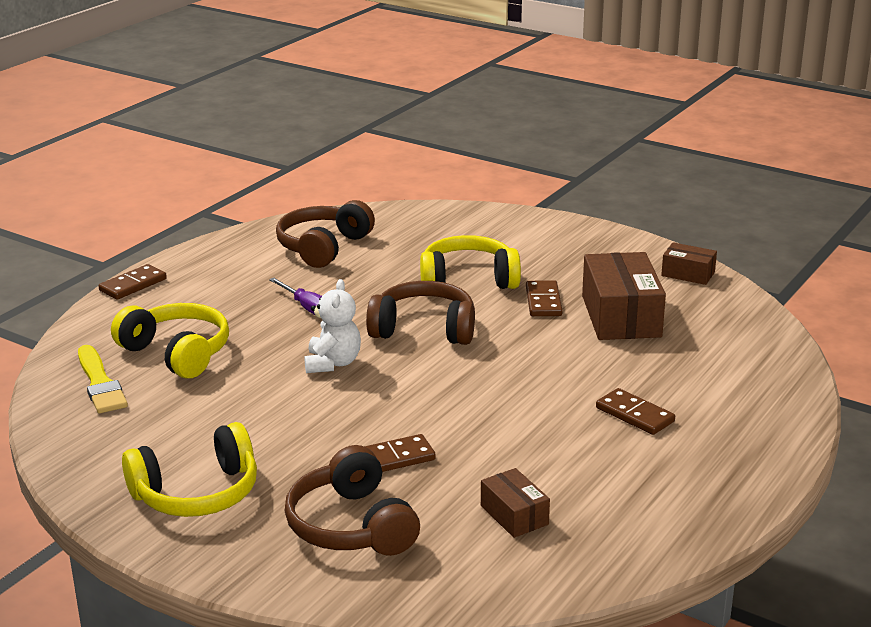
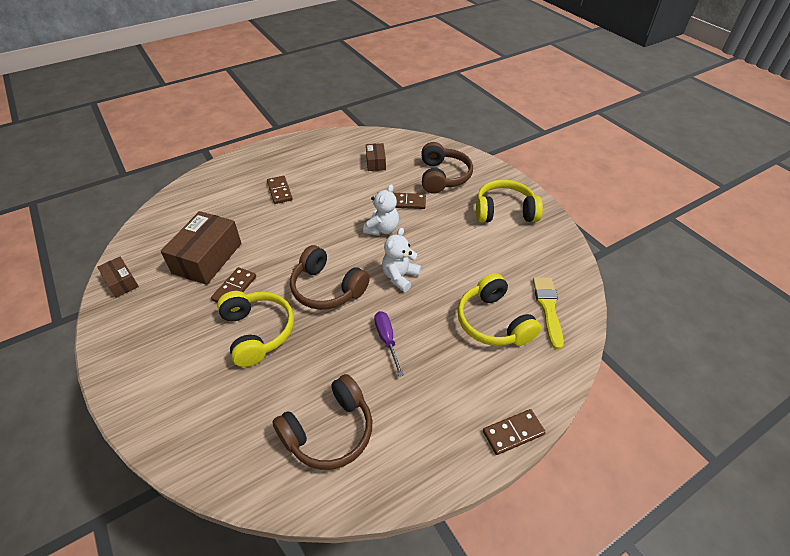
camera: 155 degrees left, 20 degrees up
yellow headphones [420,235,521,289] -> yellow headphones turned 135 degrees counterclockwise [217,291,294,367]
none -> white teddy bear [363,184,399,236]

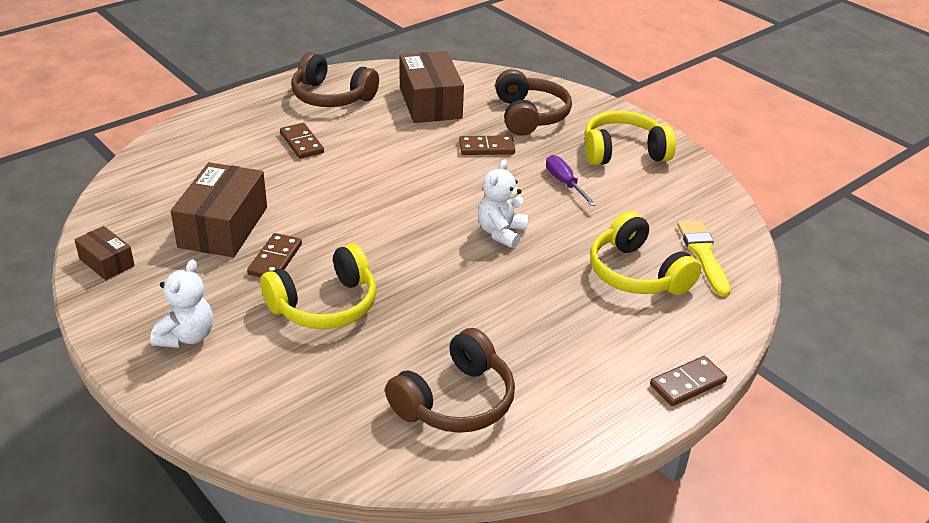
camera: 10 degrees left, 10 degrees down
yellow headphones [217,291,294,367] -> yellow headphones turned 90 degrees clockwise [260,243,377,329]
brown headphones [290,245,370,310] -> brown headphones moved to [291,52,379,107]
white teddy bear [363,184,399,236] -> white teddy bear moved to [150,259,213,348]
brown box [366,143,386,171] -> brown box [400,51,464,123], size x1.90
purple screwdriver [374,311,404,376] -> purple screwdriver moved to [546,155,597,206]

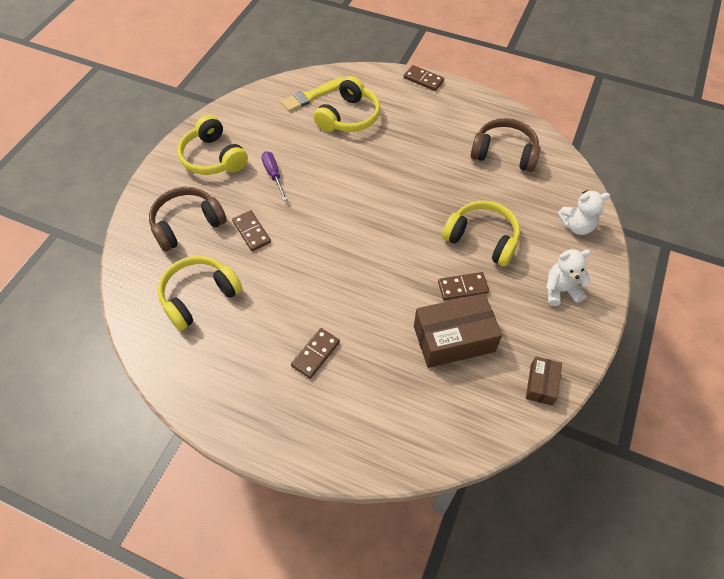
camera: 115 degrees left, 20 degrees up
brown headphones [291,52,379,107] -> none
brown box [400,51,464,123] -> yellow headphones [158,256,243,331]
white teddy bear [478,159,528,248] -> white teddy bear moved to [558,190,610,235]
purple screwdriver [546,155,597,206] -> purple screwdriver turned 120 degrees clockwise [261,151,287,200]

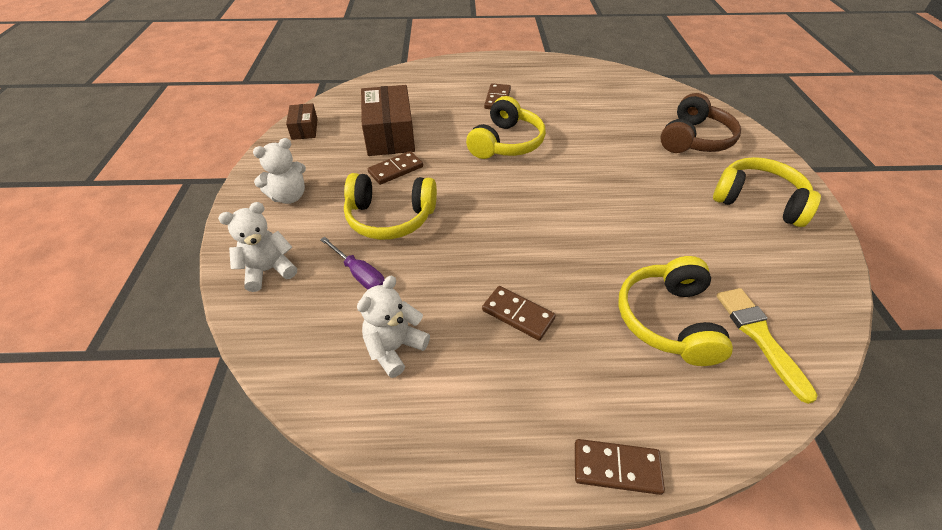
camera: 155 degrees right, 10 degrees down
yellow headphones [158,256,243,331] -> yellow headphones moved to [466,96,546,159]
brown domino [232,210,271,251] -> brown domino moved to [482,286,556,341]
purple screwdriver [261,151,287,200] -> purple screwdriver moved to [320,237,385,290]
yellow brush [281,77,344,112] -> yellow brush turned 45 degrees counterclockwise [716,288,818,404]
brown box [414,293,502,368] -> brown box turned 60 degrees counterclockwise [361,85,415,156]
brown headphones [471,118,540,172] -> white teddy bear [357,276,430,378]

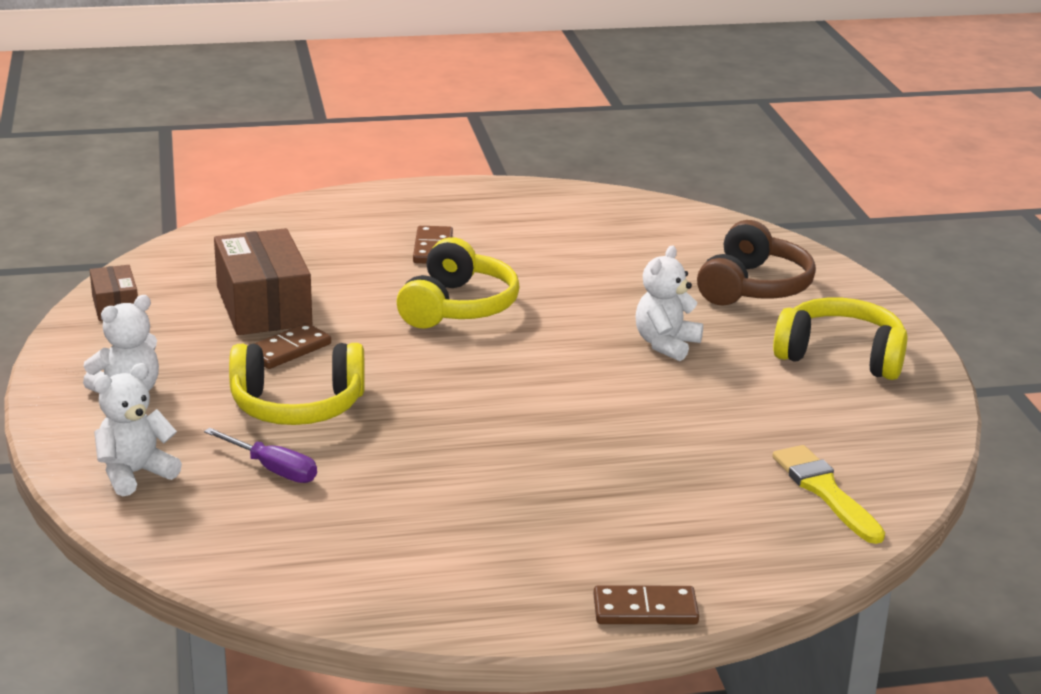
camera: 10 degrees left, 20 degrees down
white teddy bear [357,276,430,378] -> white teddy bear moved to [636,245,703,361]
brown domino [482,286,556,341] -> none
yellow headphones [618,256,733,366] -> none

